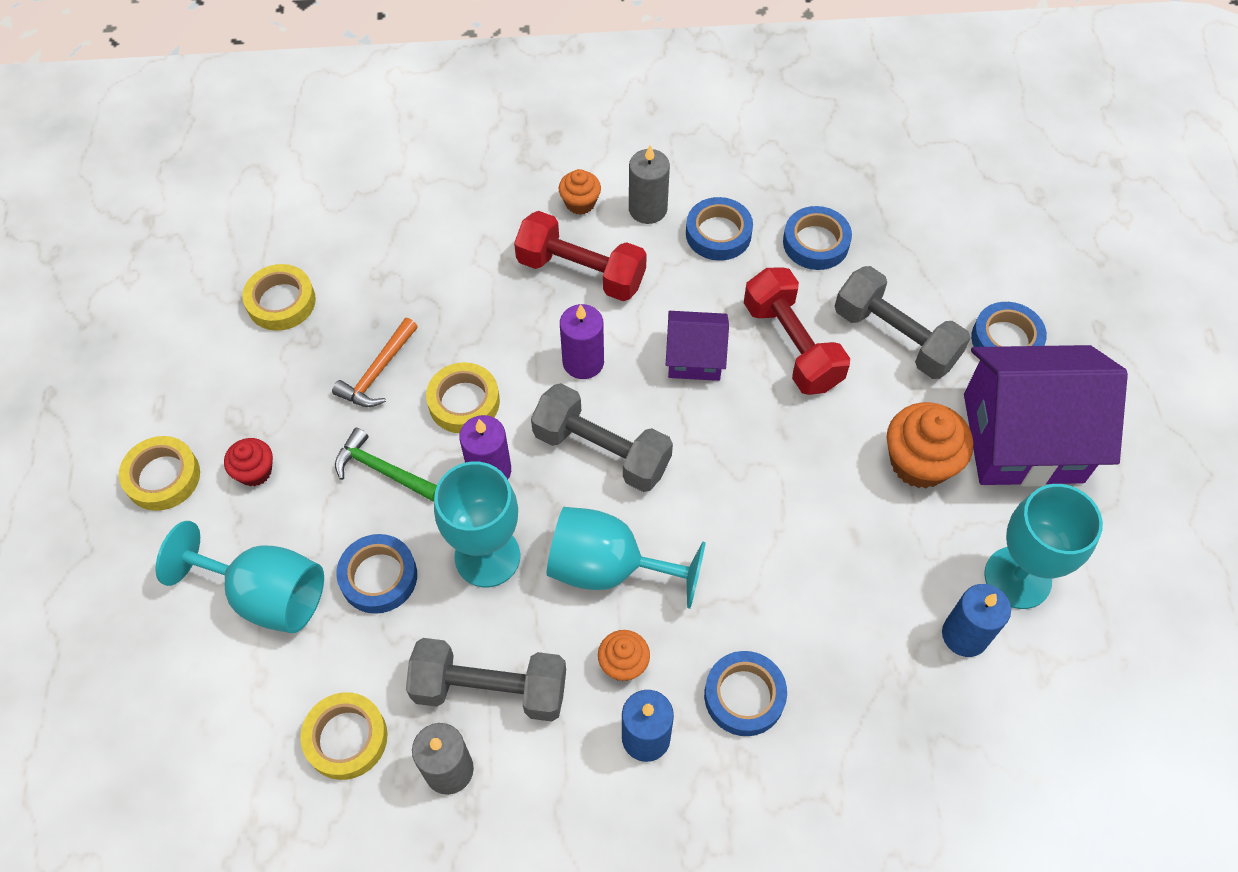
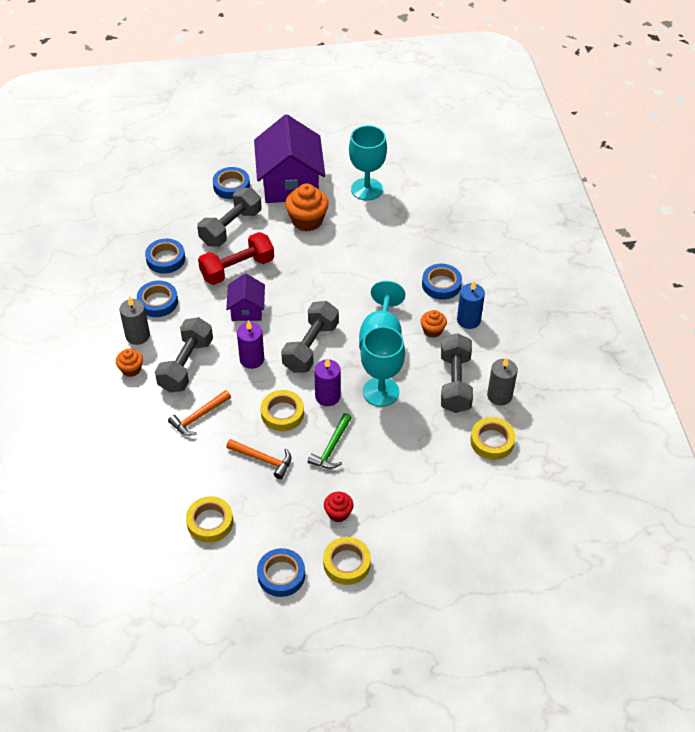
camera: 95 degrees left, 10 degrees down
turquoise goblet [155,521,324,633] -> none
blue tape [336,534,417,614] -> blue tape moved to [257,548,305,597]
red dumbbell [514,211,647,301] -> grey dumbbell [155,317,213,392]
blue candle [942,584,1011,657] -> none
none -> orange hammer [168,390,231,436]

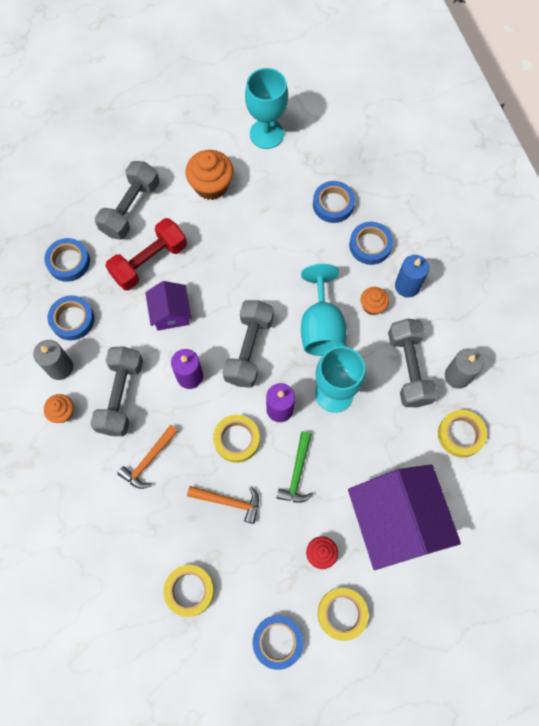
camera: 10 degrees left, 20 degrees up
blue tape [213,167,250,199] -> blue tape moved to [313,181,355,223]
purple house [254,115,325,203] -> purple house moved to [348,464,461,570]

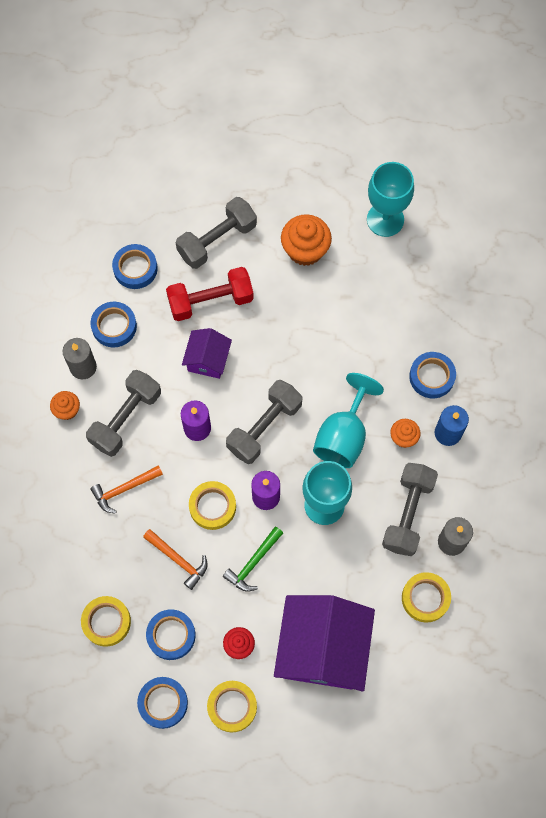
camera: 25 degrees right, 0 degrees up
blue tape [313,181,355,223] -> blue tape moved to [146,609,196,660]

